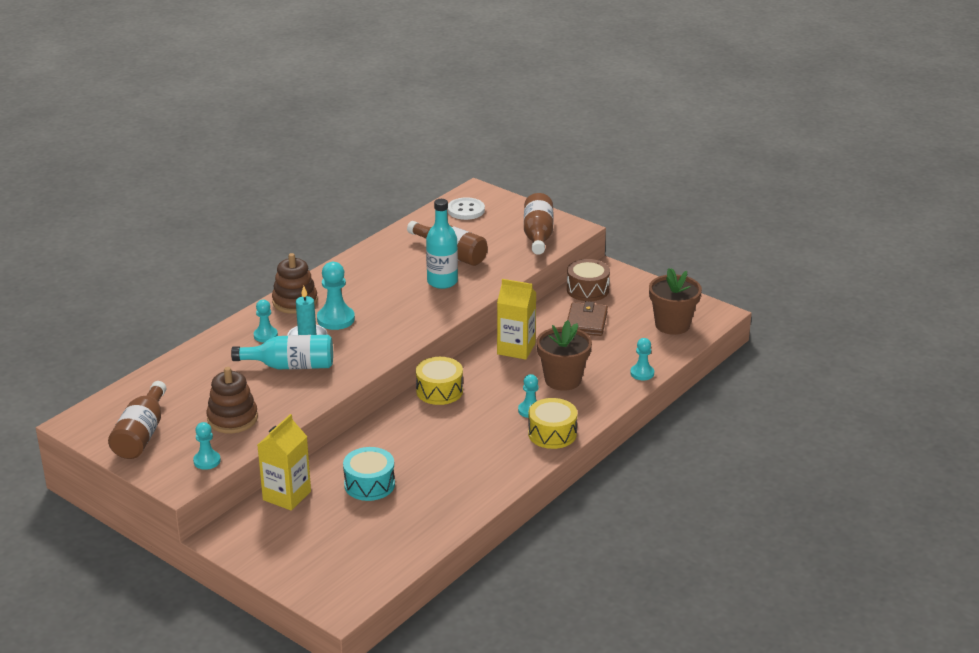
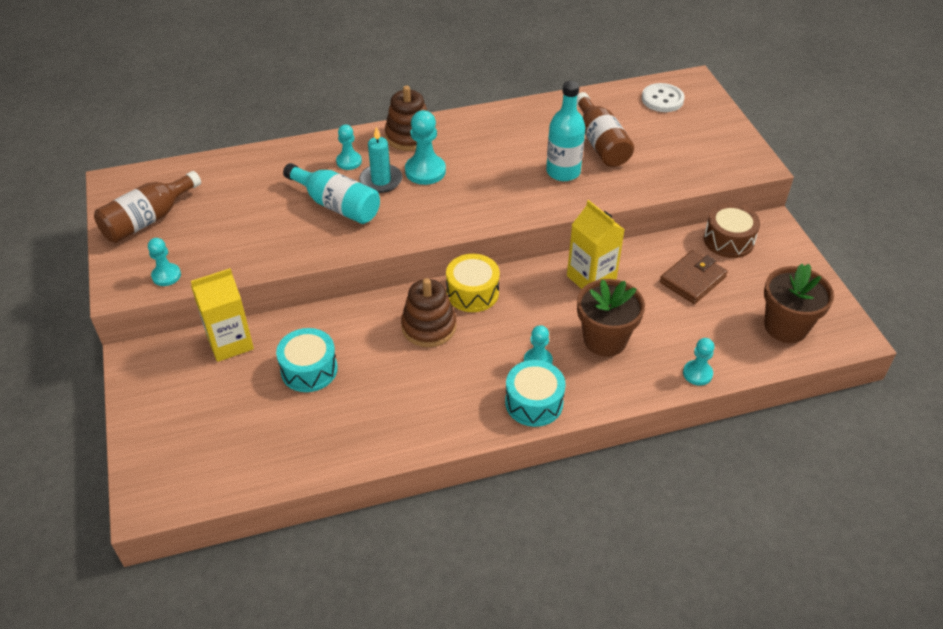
camera: 35 degrees right, 15 degrees up
brown stacking toy [206,367,258,433] -> brown stacking toy moved to [401,278,456,347]
brown bottle [524,193,553,255] -> none
yellow drum [528,398,578,449] -> turquoise drum [505,360,566,427]

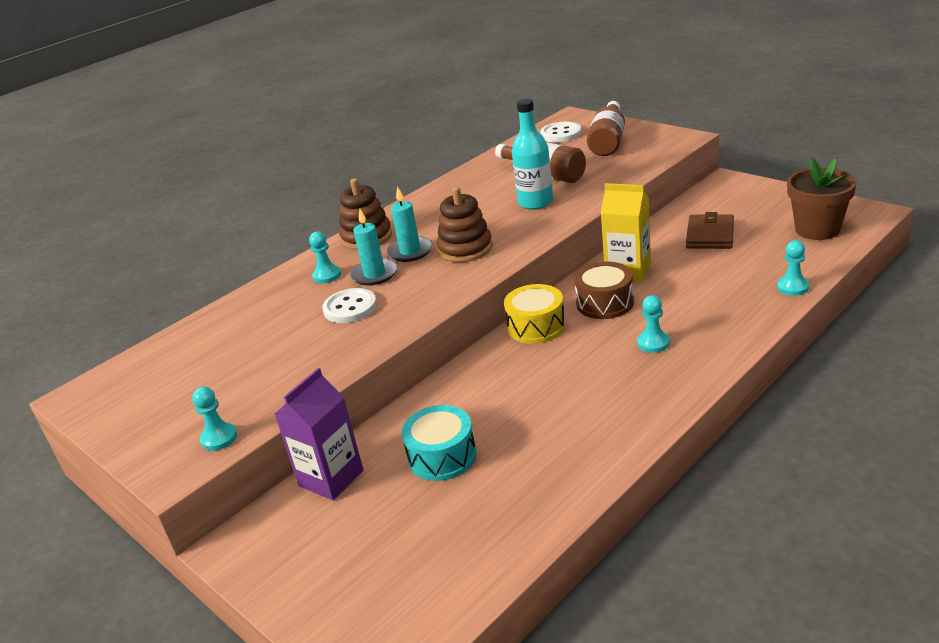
camera: 25 degrees left, 15 degrees down
brown bottle [94,171,201,243] -> brown bottle moved to [587,101,625,156]
yellow carton [191,268,254,362] -> purple carton [275,368,363,500]
turquoise bottle [283,163,380,224] -> white button [322,288,377,323]
brown stacking toy [401,278,456,347] -> brown stacking toy moved to [437,187,493,262]
turquoise pawn [405,110,446,185] -> turquoise candle [387,186,433,262]
turquoise drum [505,360,566,427] -> none
brown flower pot [577,279,645,357] -> none
brown drum [704,203,760,258] -> brown drum moved to [574,261,634,319]

